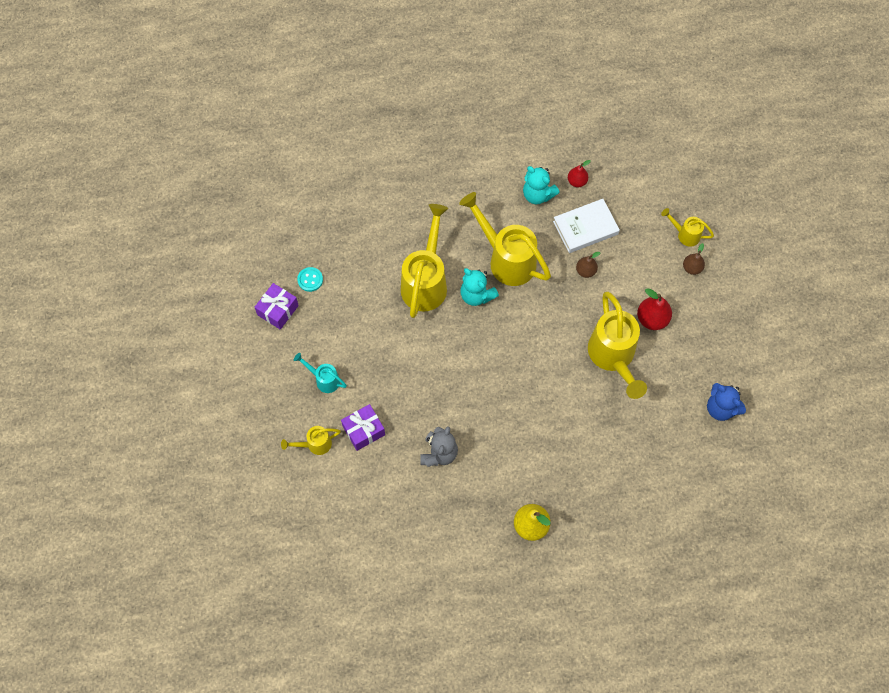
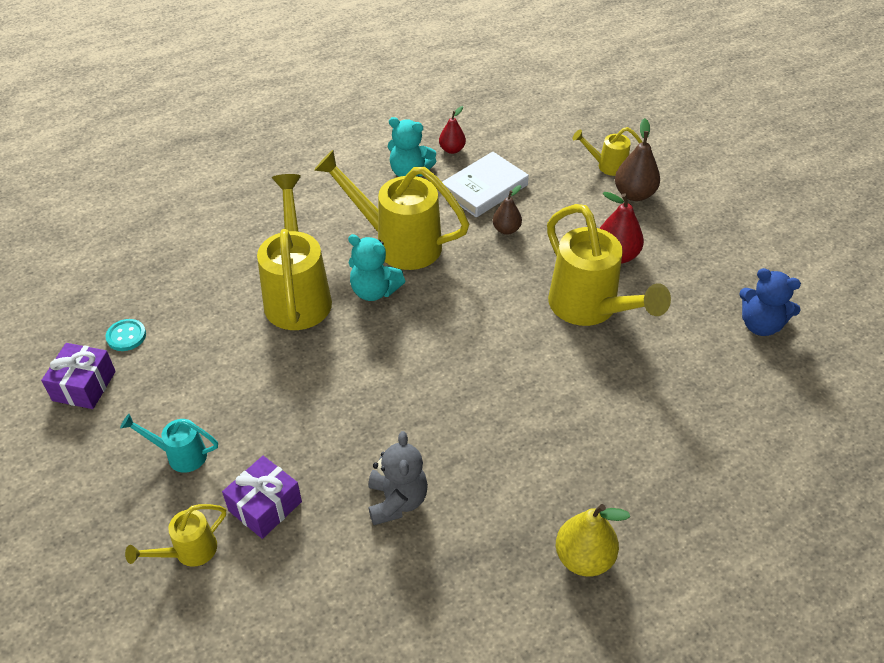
camera: 20 degrees left, 20 degrees down
brown pear [683,243,705,275] -> brown pear [615,118,660,201], size x1.57

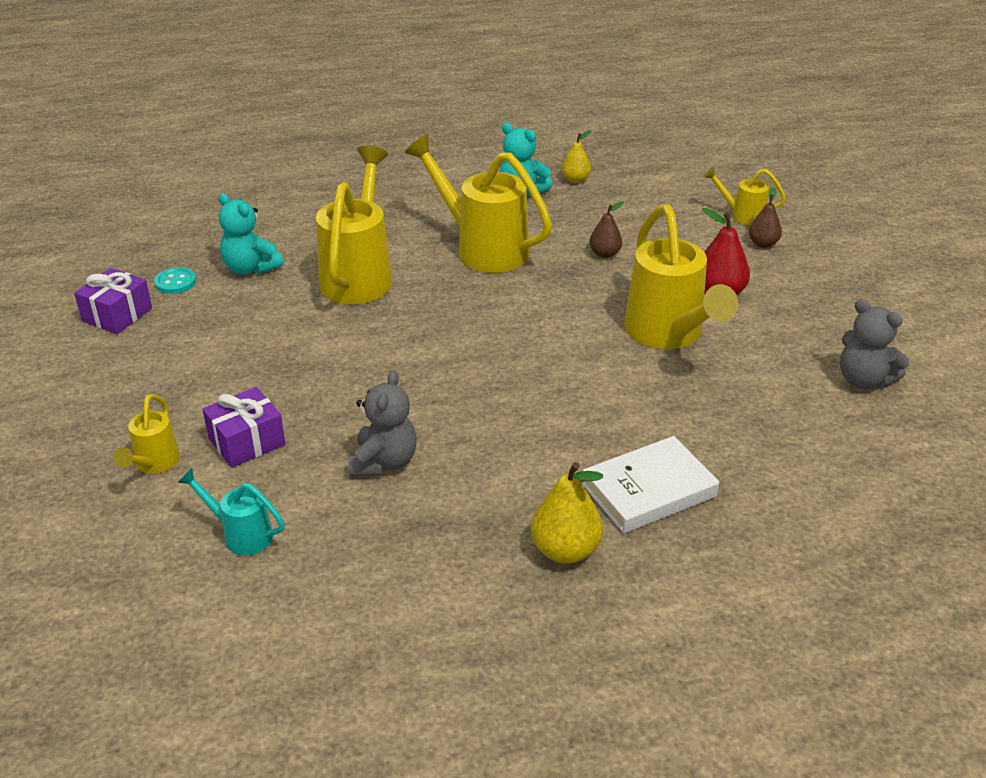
camera: 15 degrees right, 10 degrees down
turquoise watering can [120,414,218,473] -> turquoise watering can moved to [177,468,285,555]
yellow watering can [125,504,226,567] -> yellow watering can turned 60 degrees counterclockwise [114,394,180,474]
turquoise teddy bear [348,234,405,301] -> turquoise teddy bear moved to [219,193,283,274]
red pear [439,106,466,154] -> yellow pear [561,130,591,183]
white book [442,152,529,218] -> white book moved to [582,436,719,533]
brown pear [615,118,660,201] -> brown pear [749,187,782,248], size x0.64
blue teddy bear [739,268,801,336] -> grey teddy bear [840,299,910,389]

